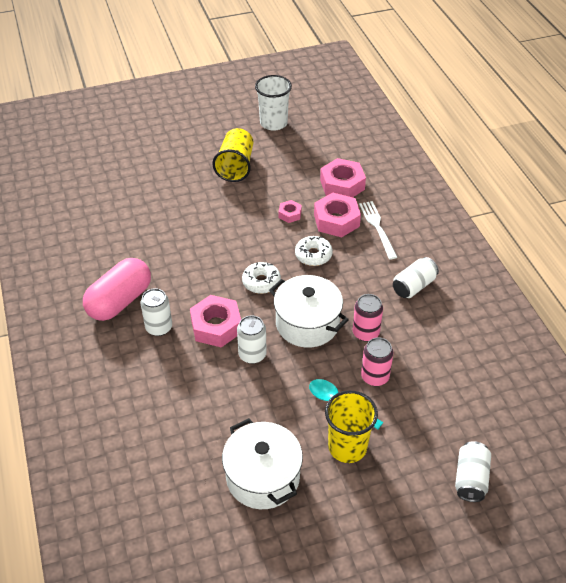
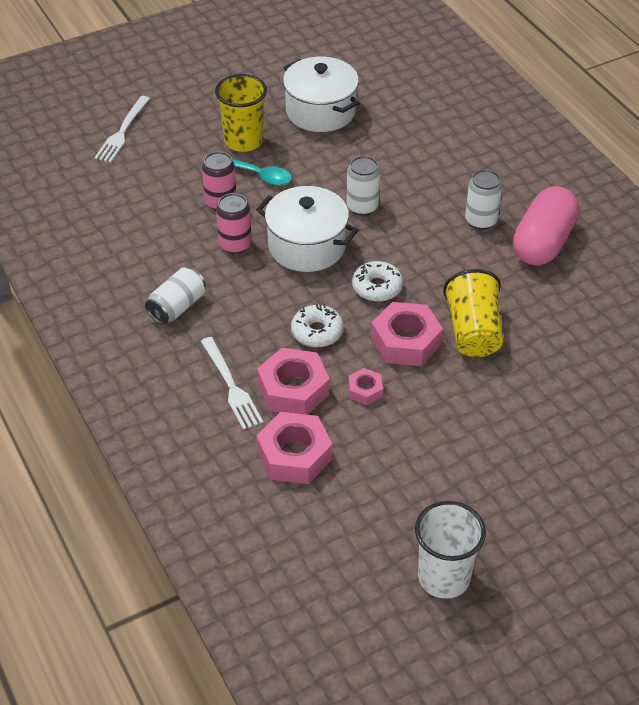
camera: 170 degrees right, 0 degrees up
pink nut [190,295,241,347] -> pink nut moved to [371,302,443,366]
yellow cup [212,128,253,182] -> yellow cup moved to [443,269,503,357]
white can [455,441,491,502] -> white fork [94,96,150,163]

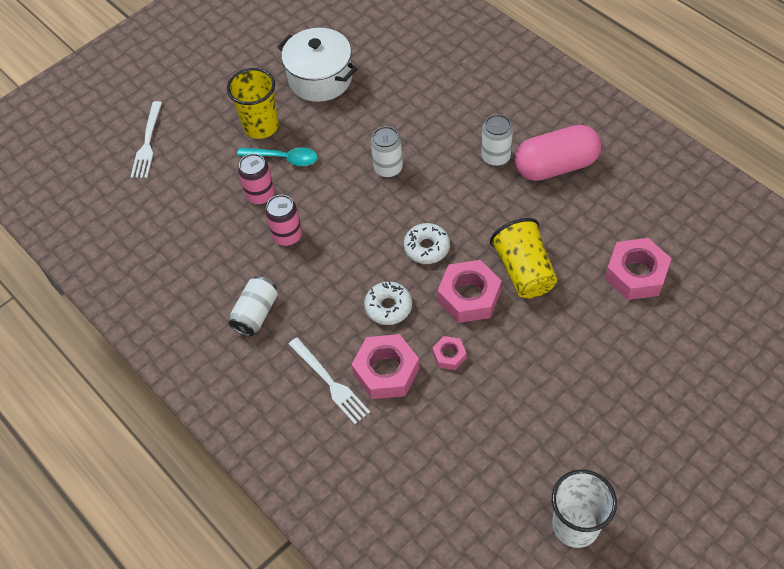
camera: 10 degrees left, 10 degrees up
white pot [256,186,358,272] -> none
pink nut [256,412,332,484] -> pink nut moved to [605,238,672,300]
pink capsule [513,186,579,266] -> pink capsule turned 60 degrees clockwise [514,125,601,181]

